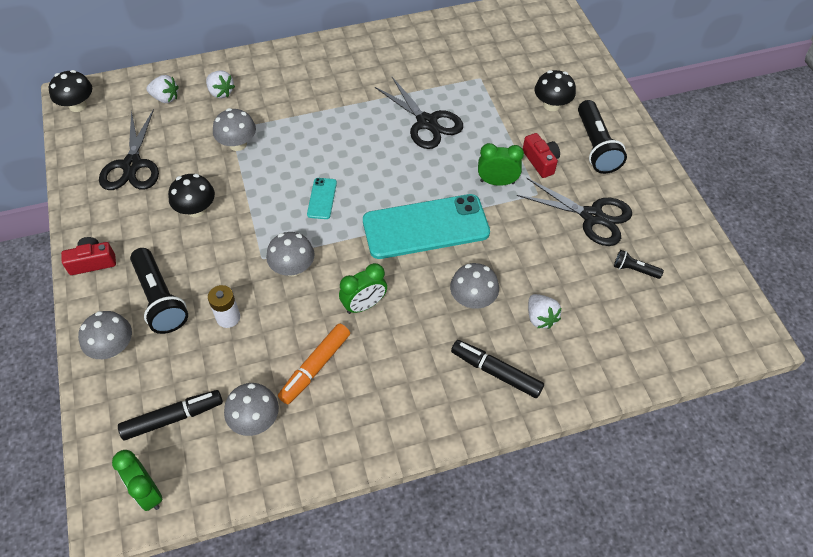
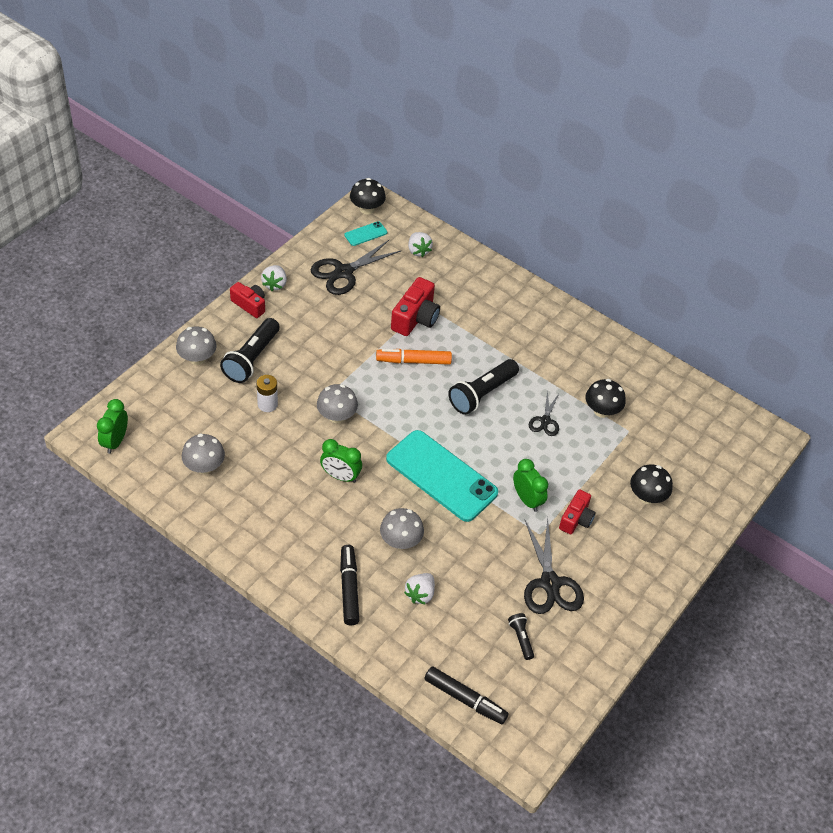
camera: 50 degrees right, 5 degrees down
black marker [118,390,223,440] -> black marker moved to [424,666,509,724]
black mushroom [168,174,215,217] -> black mushroom moved to [586,379,626,418]
white strawberry [206,71,235,98] -> white strawberry moved to [261,265,287,291]
grey mushroom [213,108,256,151] -> red camera [391,277,440,336]
orange marker [278,323,350,405] -> orange marker moved to [376,349,452,365]
turquoise phone [307,178,337,219] -> turquoise phone moved to [344,221,387,246]
black scissors [375,77,463,149] -> black scissors [529,390,559,436], size x0.56
black flashlight [578,100,627,174] -> black flashlight moved to [448,359,519,415]

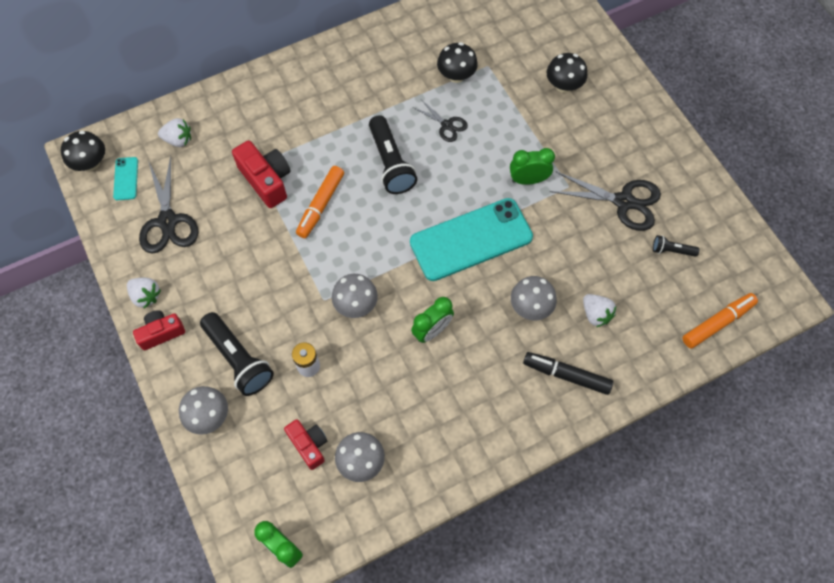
camera: 60 degrees left, 15 degrees up
black marker [424,666,509,724] -> orange marker [682,293,758,349]
red camera [559,489,596,534] -> red camera moved to [284,419,327,470]

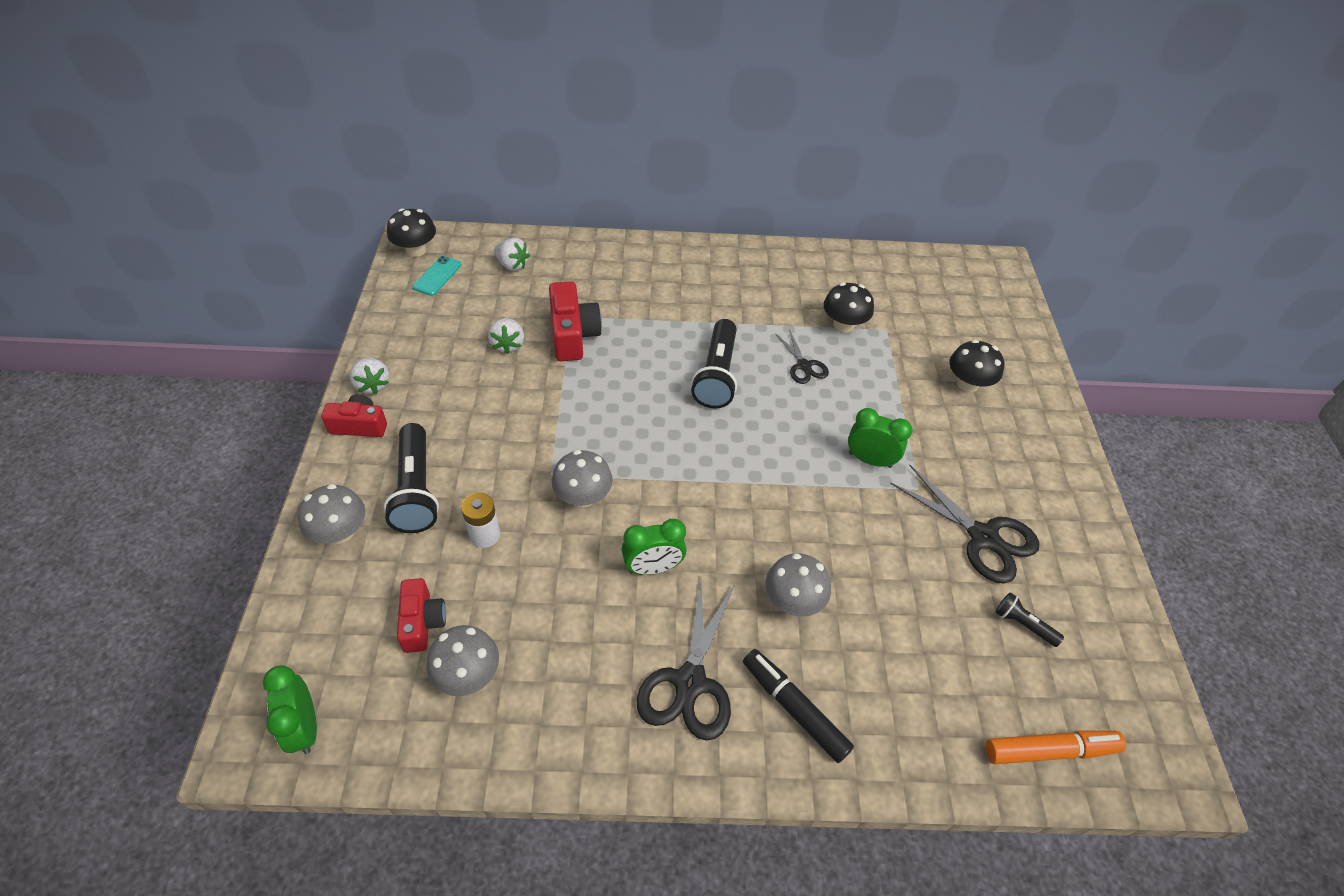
camera: 25 degrees right, 15 degrees down
black scissors [139,156,199,254] -> black scissors moved to [637,580,735,741]
orange marker [296,166,344,238] -> none
turquoise phone [410,198,533,281] -> none
white strawberry [583,294,616,327] -> white strawberry moved to [488,318,524,354]

